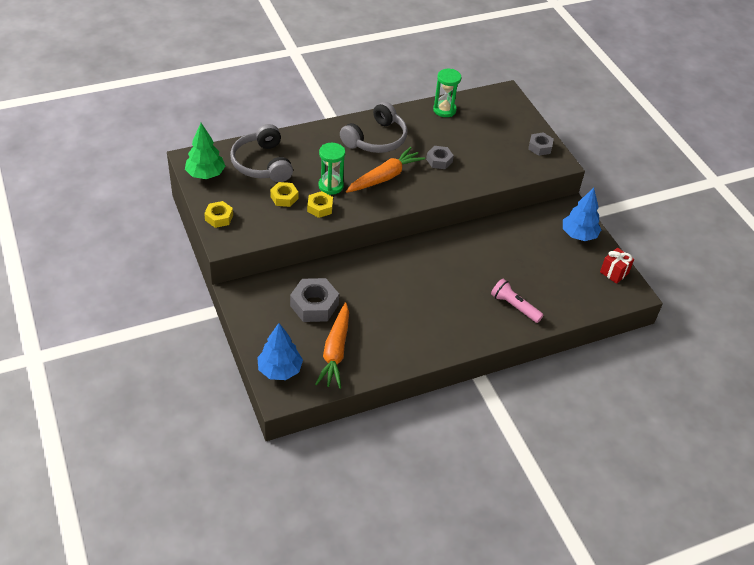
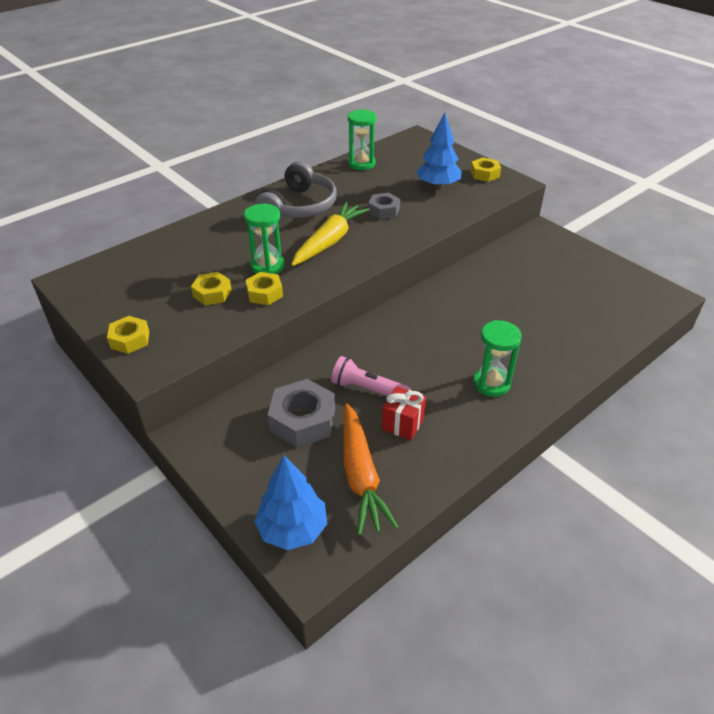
camera: 15 degrees left, 5 degrees down
green tree [185,123,225,179] -> none
grey headphones [230,124,293,182] -> none
orange carrot [346,147,425,193] -> yellow carrot [291,202,370,266]
pink flashlight [491,279,544,323] -> pink flashlight moved to [331,356,411,396]
grey nut [528,133,554,156] -> yellow nut [470,158,501,182]
blue tree [563,188,602,241] -> blue tree moved to [416,113,462,189]
red gift [600,248,634,284] -> red gift moved to [382,386,426,440]
none -> green hourglass [473,320,522,397]

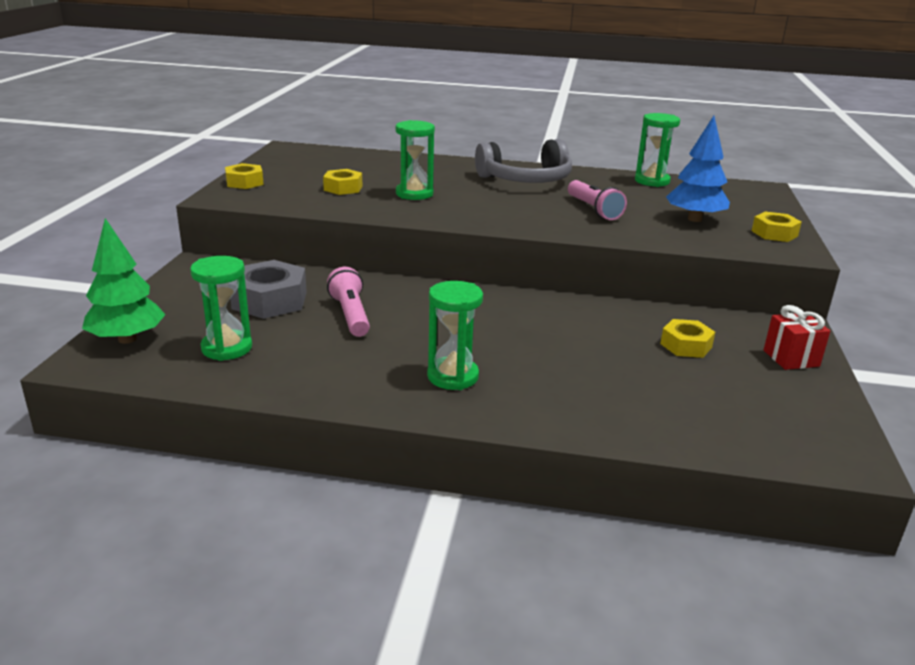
camera: 50 degrees right, 15 degrees down
yellow nut [245,272,283,305] -> yellow nut moved to [660,319,715,358]
blue tree [254,455,327,550] -> green tree [82,218,166,344]
yellow carrot [291,202,370,266] -> none
orange carrot [344,403,398,535] -> green hourglass [190,256,252,361]
grey nut [368,193,400,219] -> pink flashlight [568,180,627,220]
red gift [382,386,426,440] -> red gift moved to [764,305,830,370]

